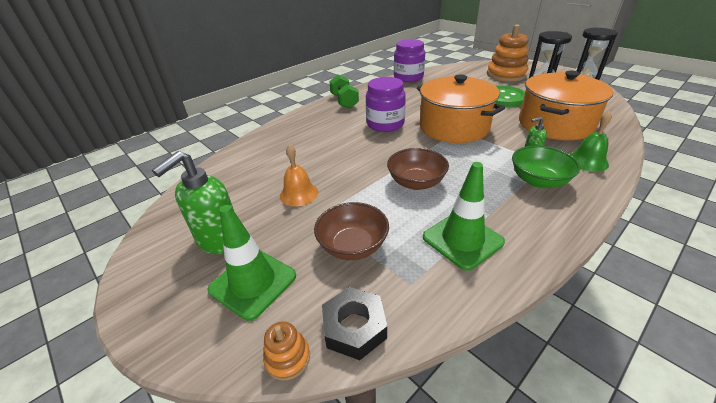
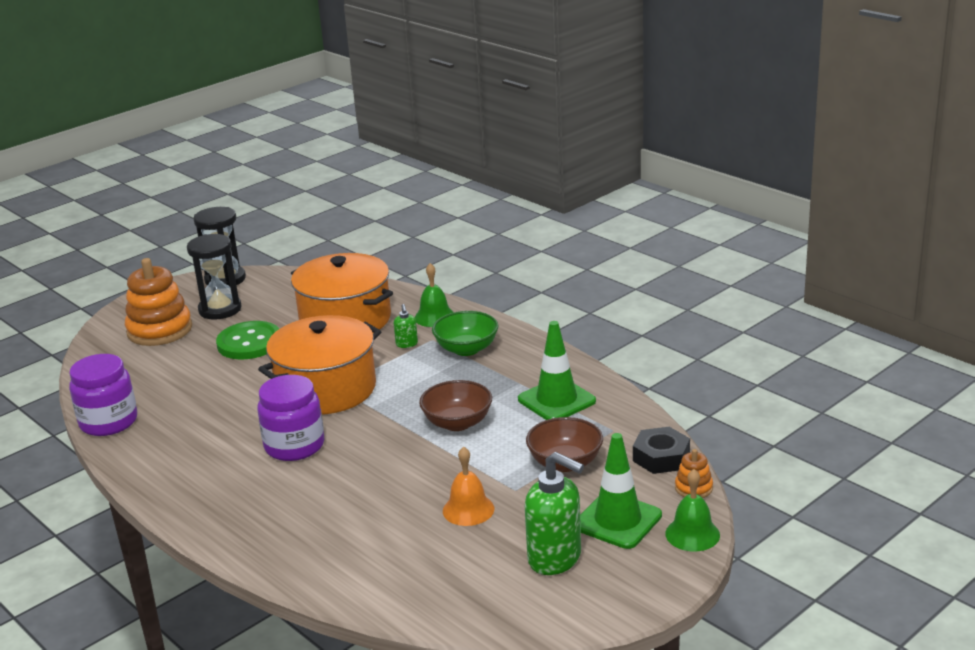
camera: 90 degrees left, 10 degrees down
green dumbbell [329,75,359,109] -> none
none -> green bell [665,469,720,551]

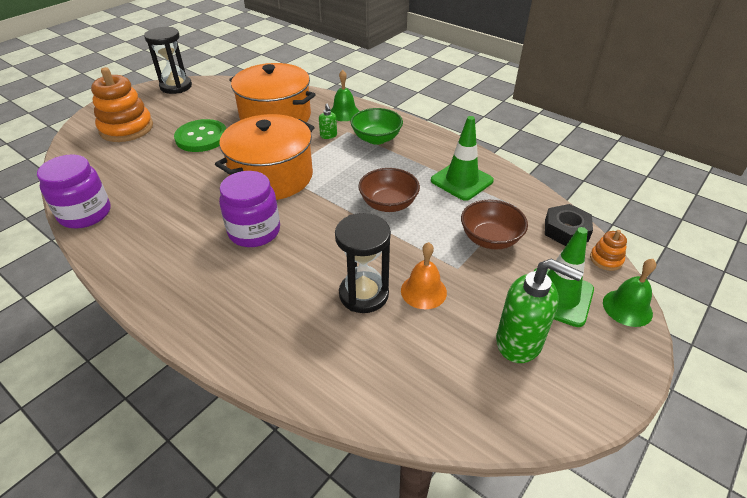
camera: 10 degrees left, 15 degrees up
black hourglass [187,234,241,320] -> black hourglass moved to [335,213,391,313]

